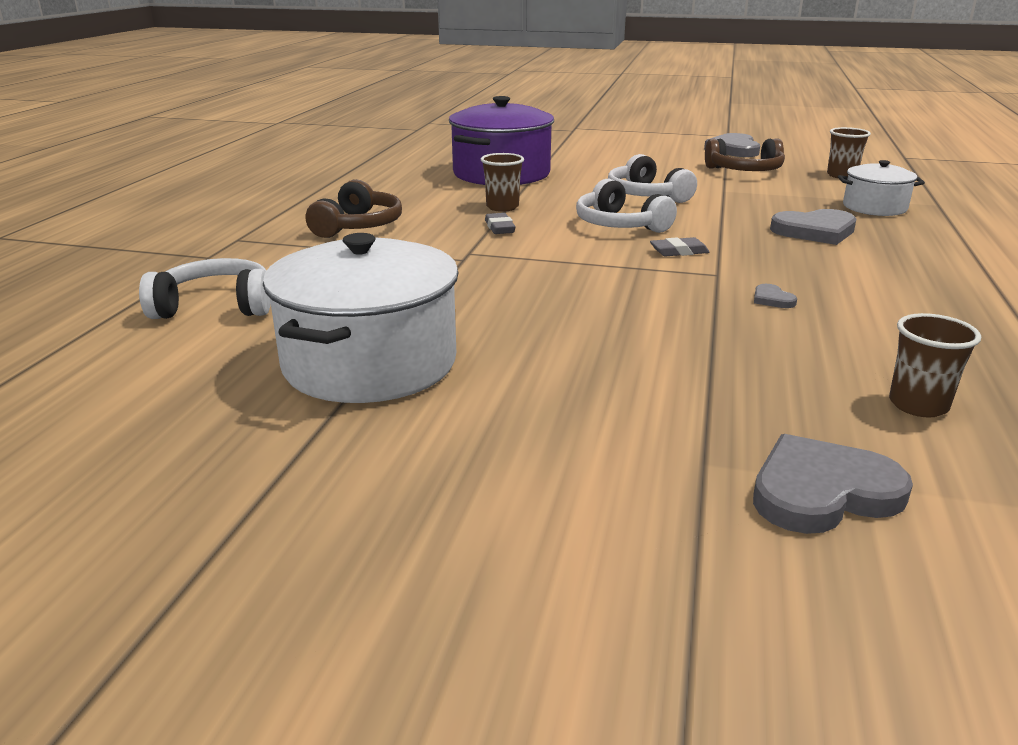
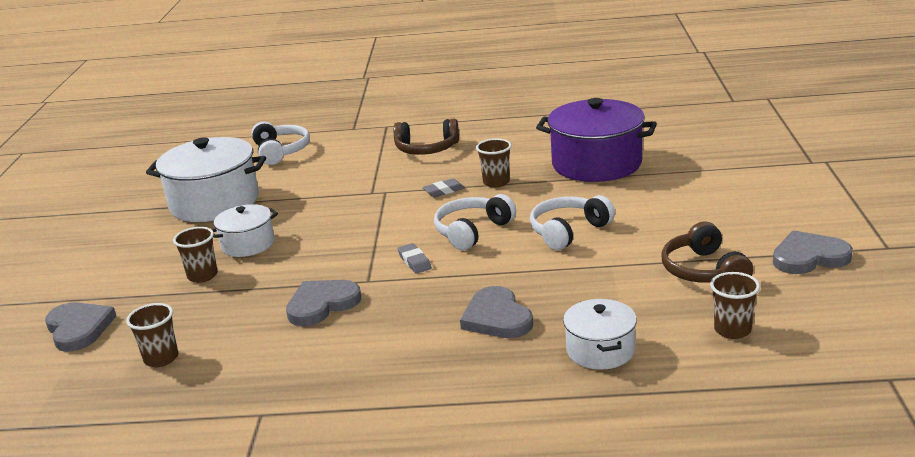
camera: 80 degrees right, 0 degrees up
grey heart [754,284,797,308] -> grey heart [286,280,361,326], size x2.19
none -> brown cup [173,227,218,283]
none -> white pot [212,204,278,257]

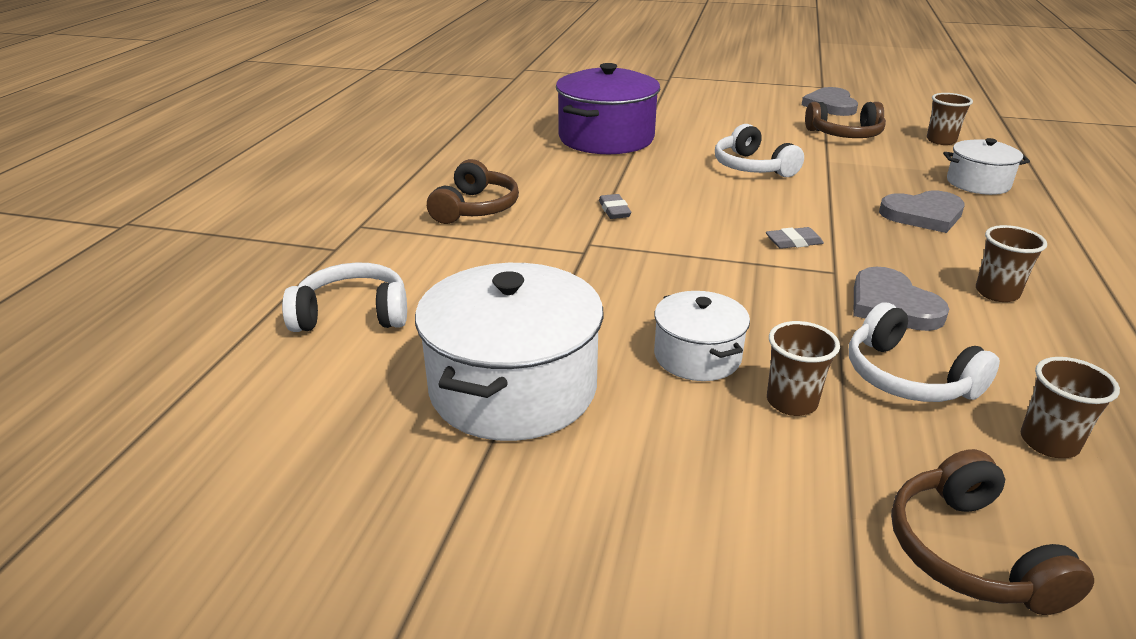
camera: 80 degrees left, 5 degrees up
grey heart [45,302,116,352] -> brown headphones [891,449,1094,615]
white headphones [434,194,516,250] -> white headphones moved to [849,302,1000,402]
brown cup [476,138,512,188] -> brown cup moved to [976,225,1047,302]

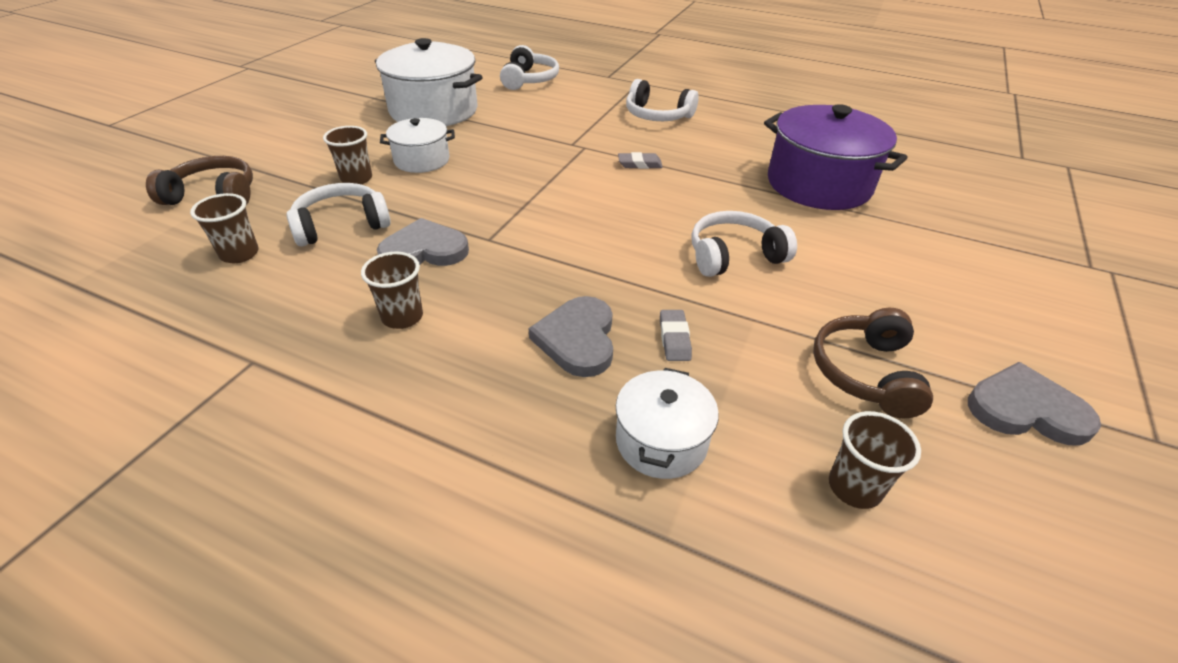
camera: 100 degrees right, 10 degrees up
brown headphones [427,159,519,224] -> white headphones [626,79,699,121]
grey eraser [766,227,824,249] -> grey eraser moved to [660,310,692,361]

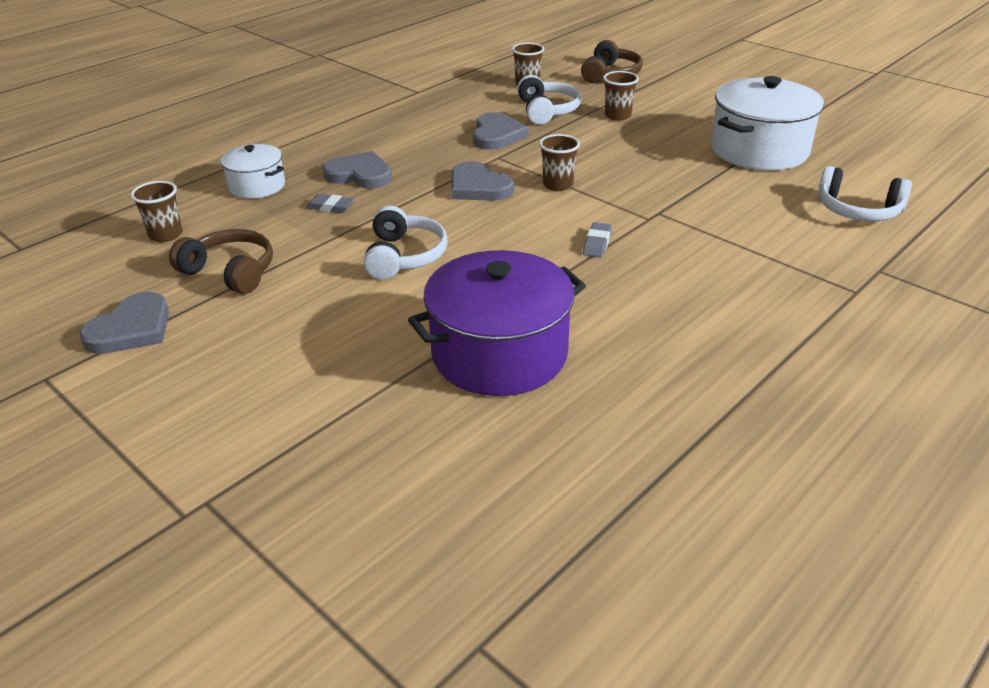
camera: 110 degrees right, 5 degrees down
brown cup [361,252,423,329] -> brown cup moved to [539,134,580,191]
white pot [380,118,455,173] -> none
white headphones [626,79,699,121] -> none
none -> grey heart [452,161,514,201]

